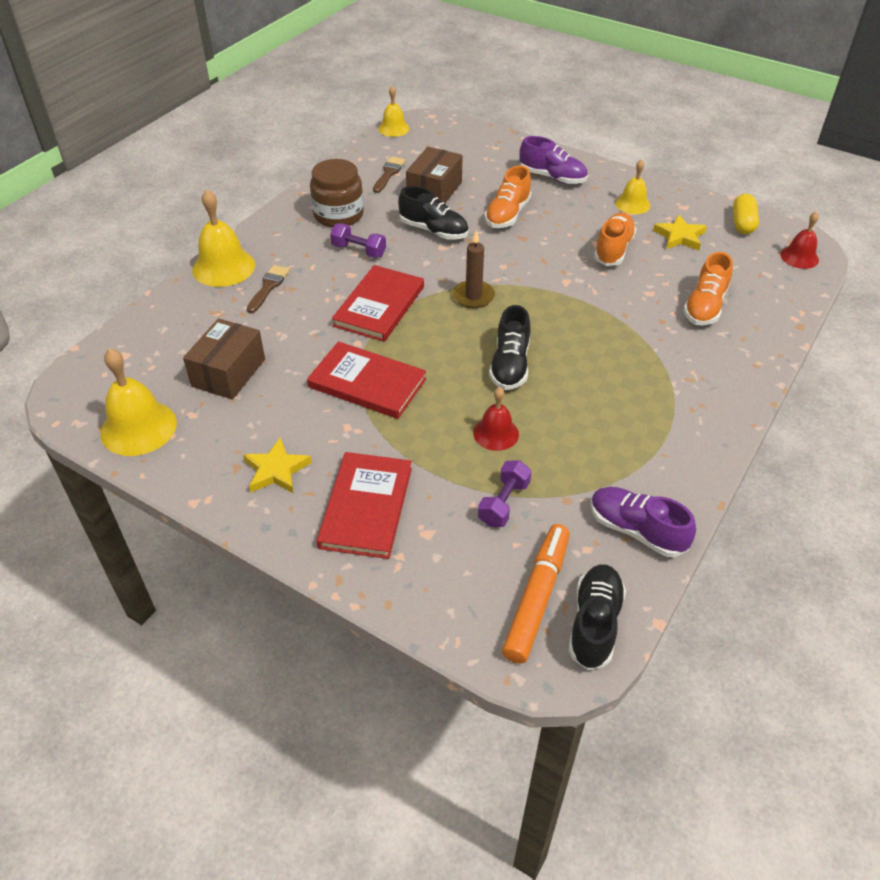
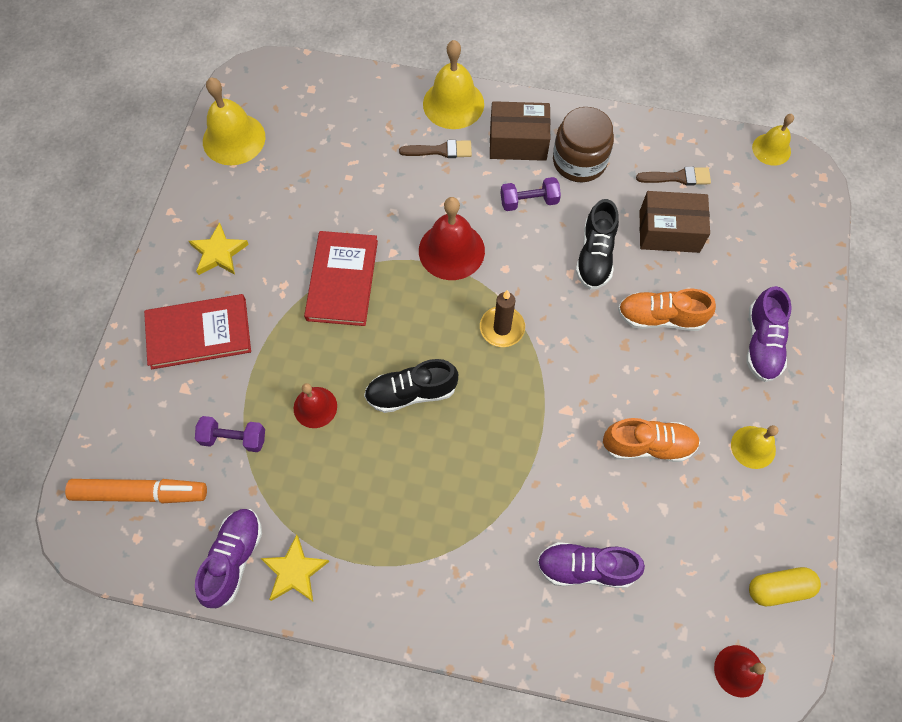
camera: 70 degrees right, 20 degrees up
brown box [183,318,265,400] -> brown box moved to [490,101,551,161]
purple dumbbell [330,223,386,258] -> purple dumbbell turned 75 degrees clockwise [501,177,561,211]
red book [332,265,424,342] -> red bell [419,197,485,280]
black shoe [568,564,626,670] -> none
yellow star [653,214,707,250] -> yellow star moved to [261,534,330,601]
orange shoe [683,252,733,325] -> purple shoe [537,542,645,588]

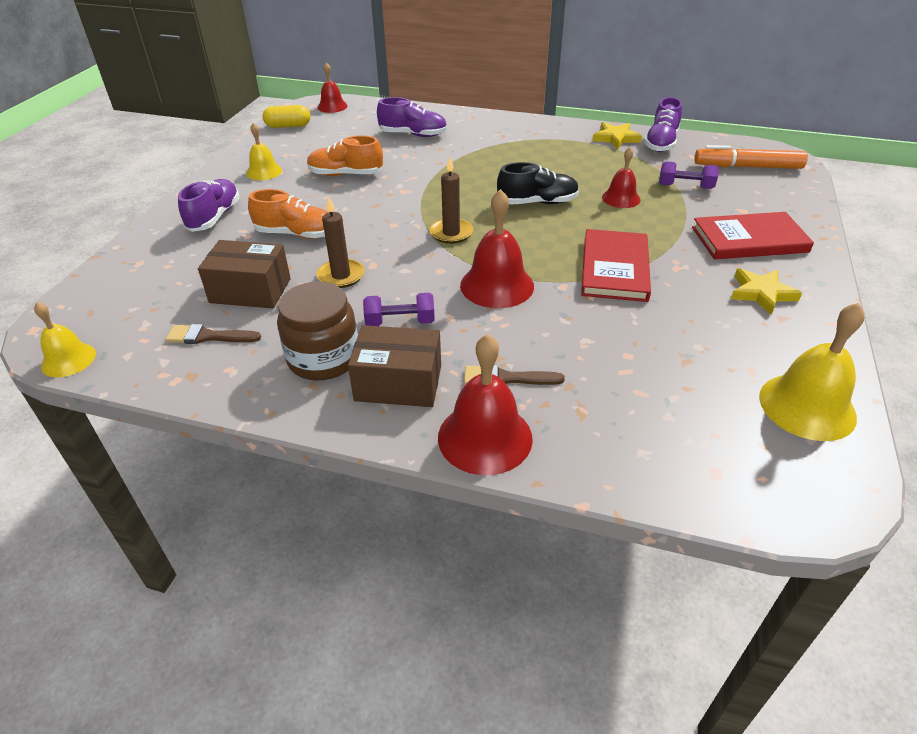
camera: 175 degrees left, 25 degrees down
yellow bell [423,40,484,129] -> red bell [438,334,533,475]
black shoe [576,199,619,290] -> brown candle [316,197,365,288]

